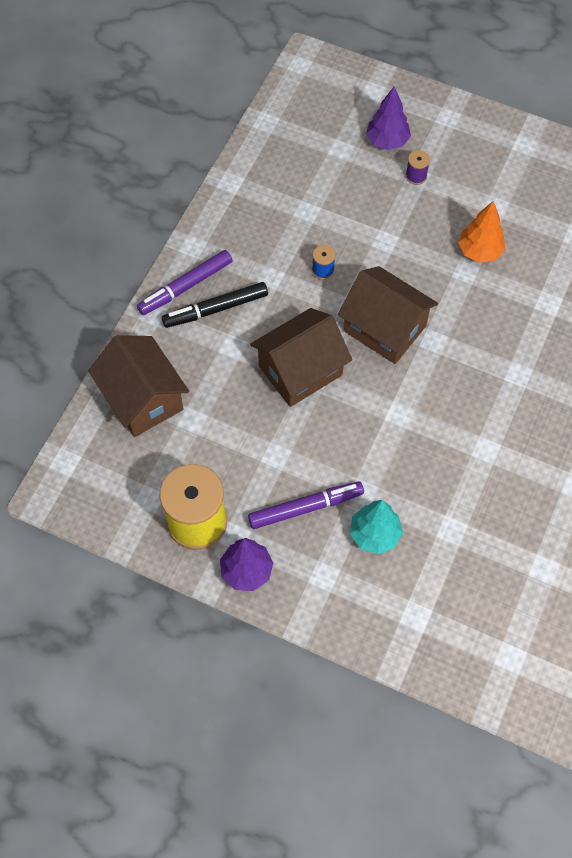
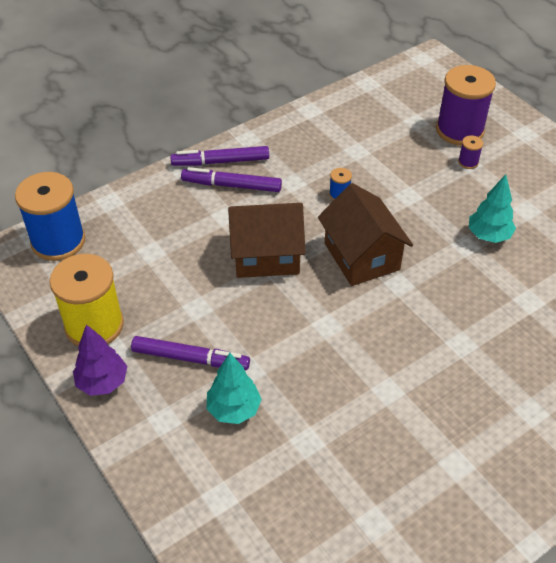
camera: 30 degrees right, 15 degrees down
brown house [88,335,189,437] -> none
black marker [162,282,268,328] -> purple marker [181,167,282,192]
purple tree [366,87,411,150] -> purple spool [436,65,496,146]
orange tree [458,201,505,263] -> turquoise tree [469,174,516,243]
none -> blue spool [15,172,85,261]

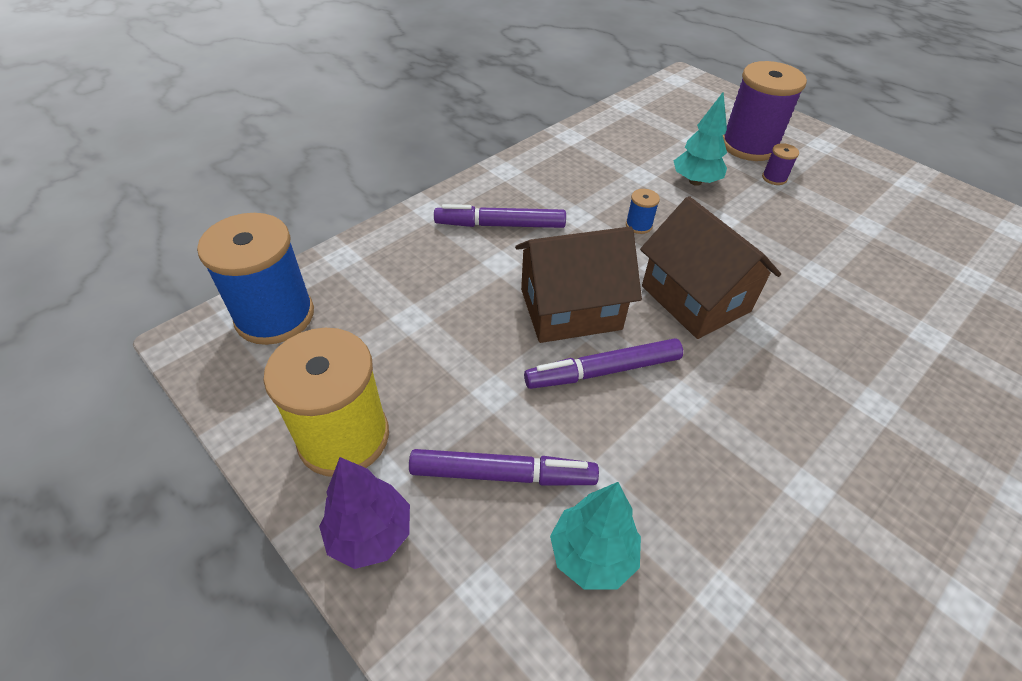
camera: 10 degrees left, 0 degrees up
purple marker [170,146,269,166] -> purple marker moved to [524,338,683,389]
turquoise tree [469,174,516,243] -> turquoise tree moved to [674,92,727,186]

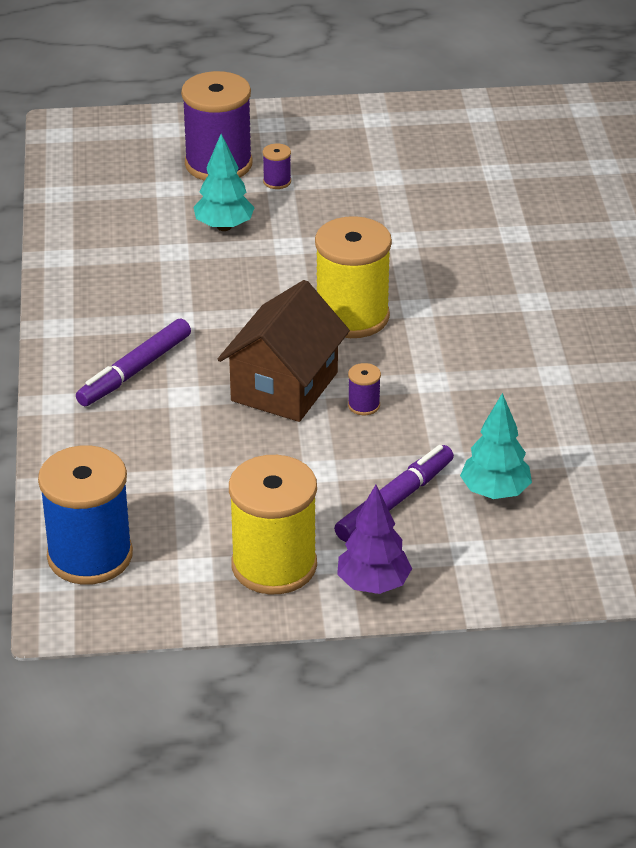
camera: 50 degrees left, 10 degrees down
purple marker [524,338,683,389] -> purple spool [348,363,381,415]
blue spool [626,189,660,234] -> none
brown house [640,196,781,339] -> yellow spool [315,216,392,338]

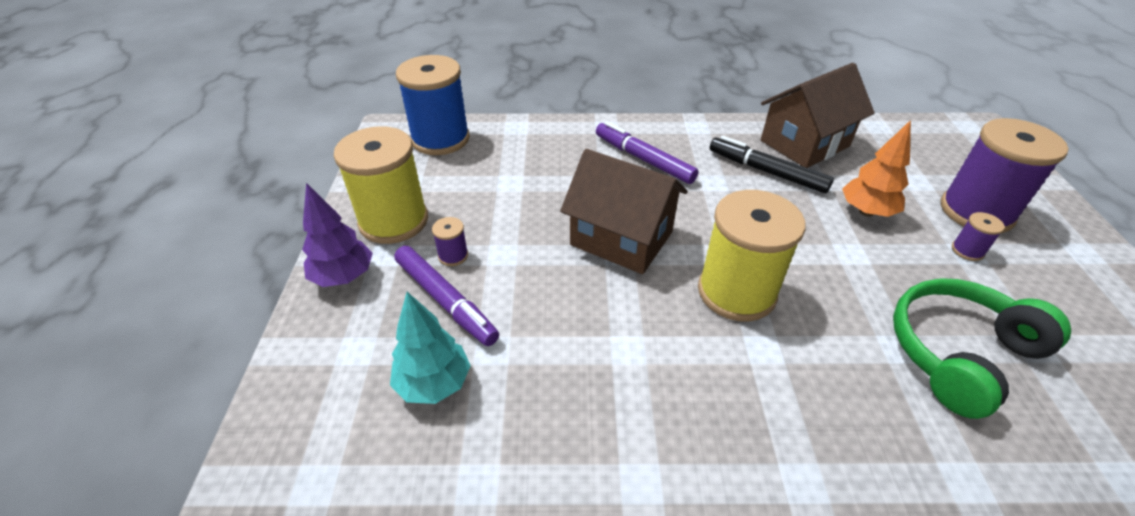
camera: 95 degrees right, 5 degrees up
turquoise tree [194,134,255,231] -> orange tree [842,120,911,217]
purple spool [348,363,381,415] -> purple spool moved to [432,217,468,266]
none -> black marker [710,136,834,193]
none -> brown house [761,63,875,168]
none -> green headphones [893,278,1071,419]

